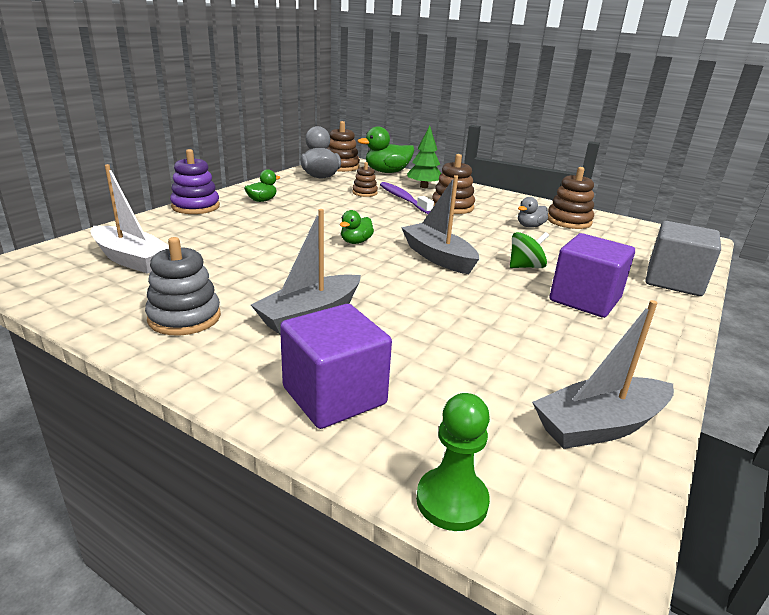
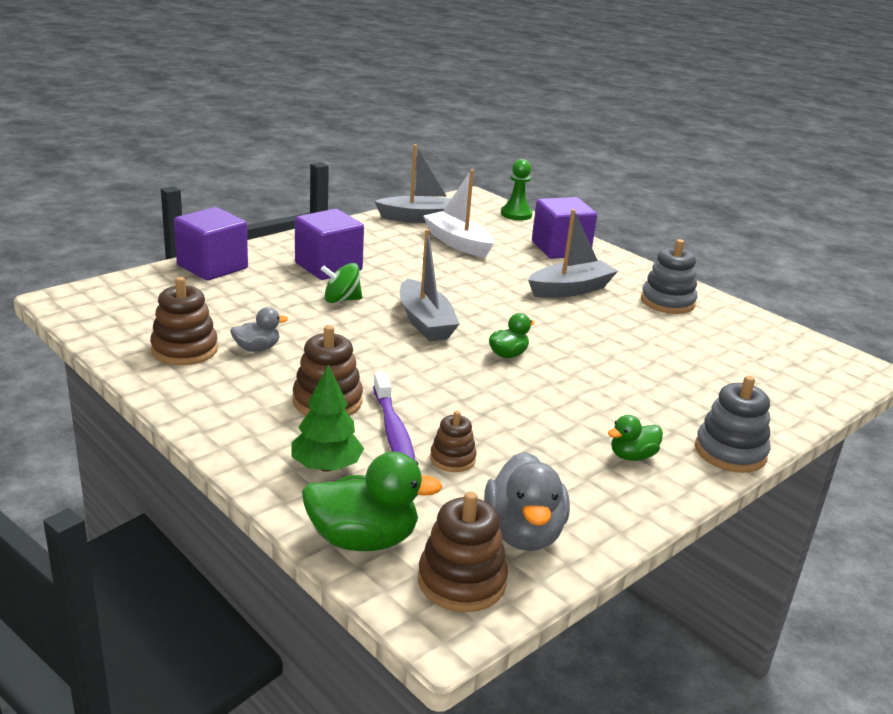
camera: 165 degrees left, 0 degrees up
white boat [91,164,169,274] -> white boat moved to [423,169,494,258]
purple stacking toy [170,149,220,214] -> grey stacking toy [695,375,771,473]
grey cube [646,221,721,296] -> purple cube [174,207,248,281]

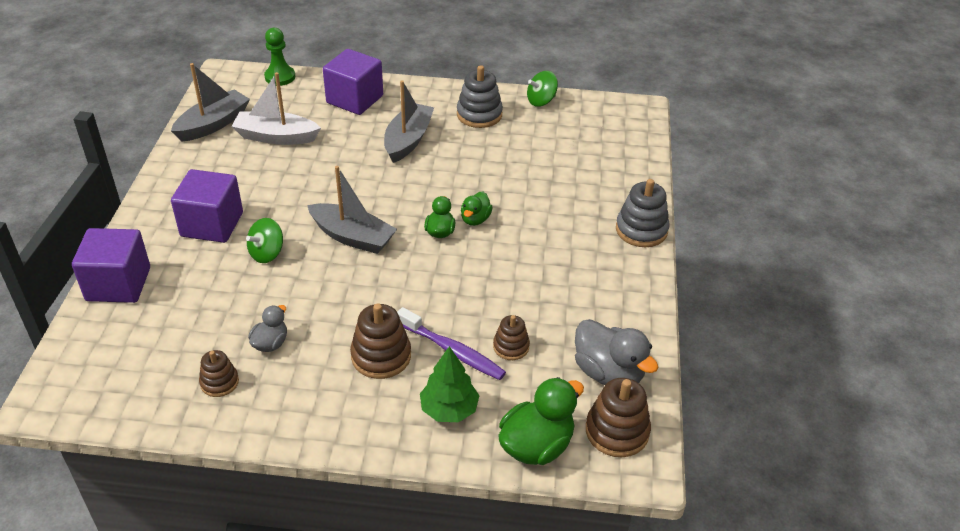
camera: 40 degrees left, 15 degrees up
brown stacking toy [150,277,218,365] -> brown stacking toy [199,350,239,397], size x0.61
green duck [608,415,663,461] -> green duck moved to [461,192,493,226]
none -> green spinning top [527,71,558,107]

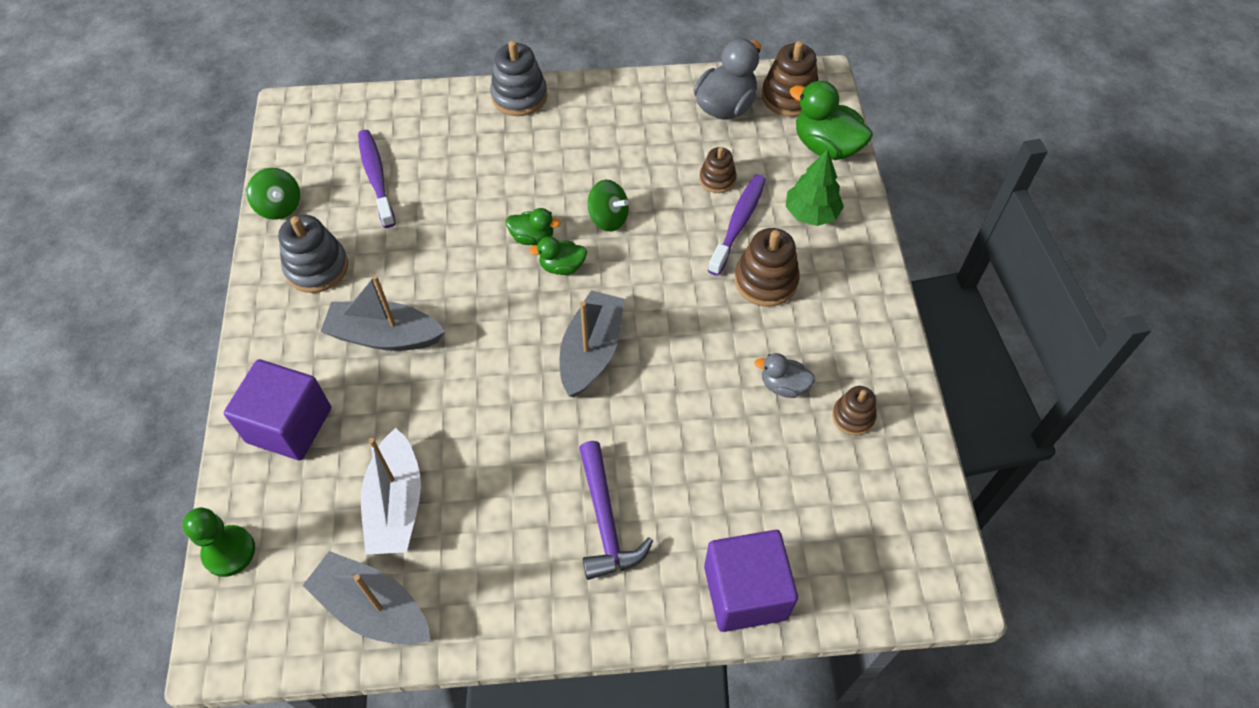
camera: 100 degrees left, 15 degrees up
purple cube [171,169,243,243] -> purple hammer [579,441,653,580]
green spinning top [246,218,283,263] -> green spinning top moved to [588,180,629,231]
none -> purple toothbrush [358,130,396,228]

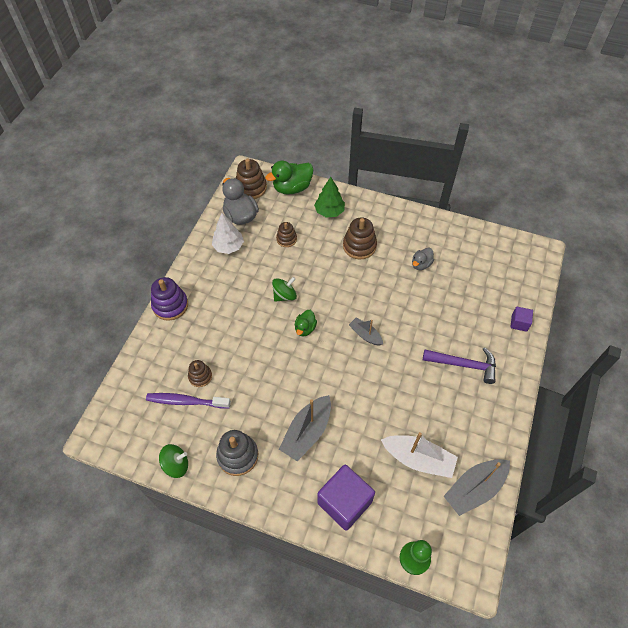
camera: 65 degrees left, 0 degrees up
grey stacking toy [490,41,547,116] -> purple stacking toy [151,277,188,321]
green duck [506,208,561,245] -> none
grey boat [560,290,625,397] -> grey boat [349,318,383,346], size x0.58
purple cube [704,530,798,632] -> purple cube [511,307,533,332], size x0.49
purple toothbrush [708,174,766,276] -> none
brown stacking toy [832,386,876,435] -> brown stacking toy moved to [188,360,212,387]
none -> white tree [212,213,244,254]

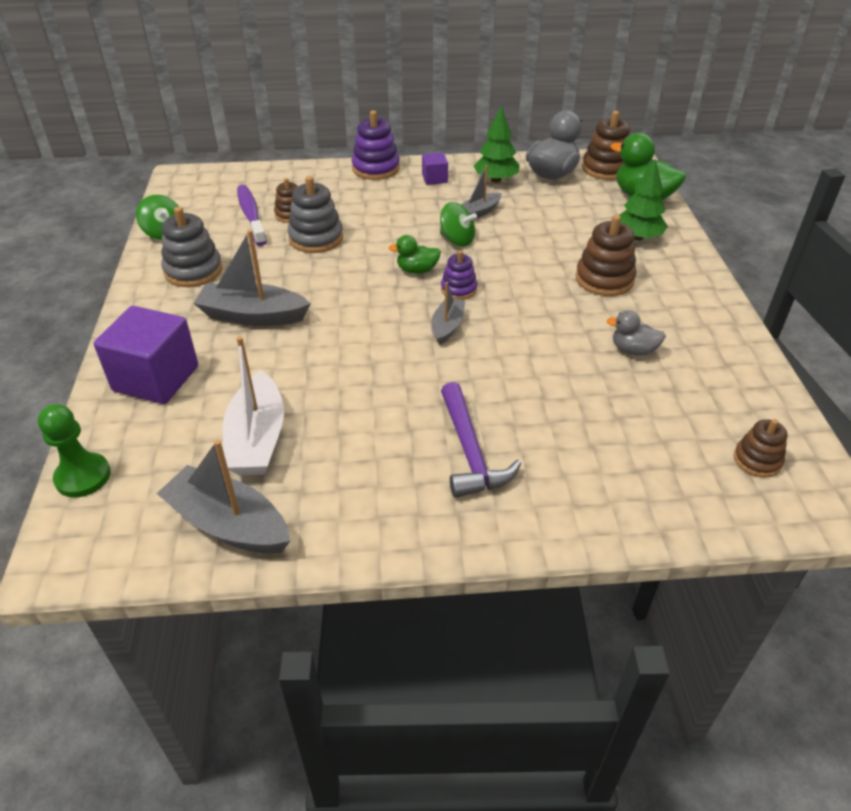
camera: 65 degrees right, 15 degrees down
white tree [212,213,244,254] -> green tree [474,106,520,183]
brown stacking toy [276,222,297,247] -> brown stacking toy moved to [734,419,787,478]
purple cube [511,307,533,332] -> purple cube moved to [422,153,448,185]
none -> grey stacking toy [288,176,343,253]
none -> purple stacking toy [441,250,477,300]
none -> grey boat [461,165,502,219]

